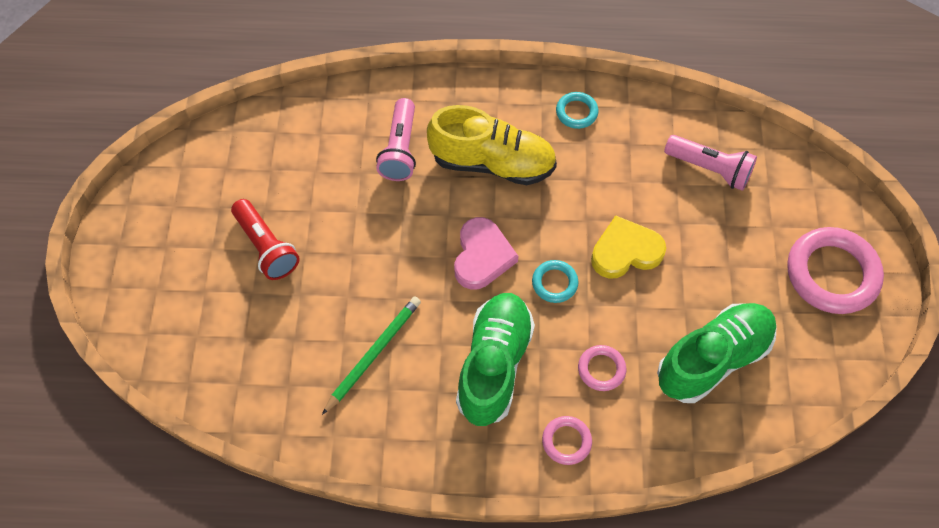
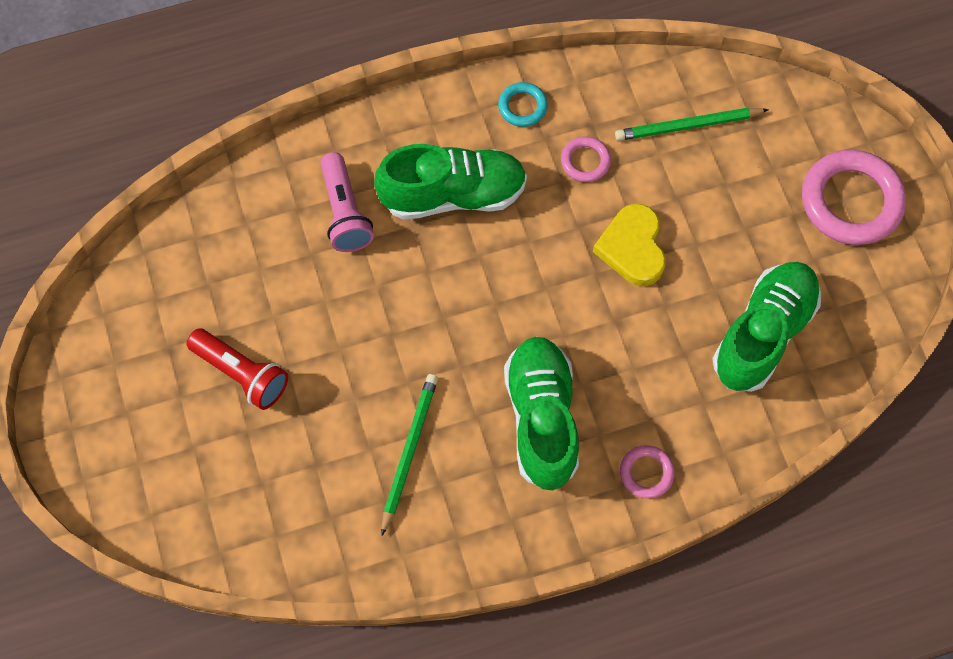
camera: 20 degrees left, 5 degrees up
yellow shoe [427,105,557,185] -> green shoe [374,144,527,220]
pink heart [454,217,519,290] -> none
turquoise ring [532,260,578,303] -> none
pink ring [578,345,626,391] -> pink ring moved to [561,136,611,182]
yellow heart [591,215,666,279] -> yellow heart turned 60 degrees counterclockwise [593,203,666,286]
pink flashlight [664,135,757,191] -> green pencil [615,108,769,141]

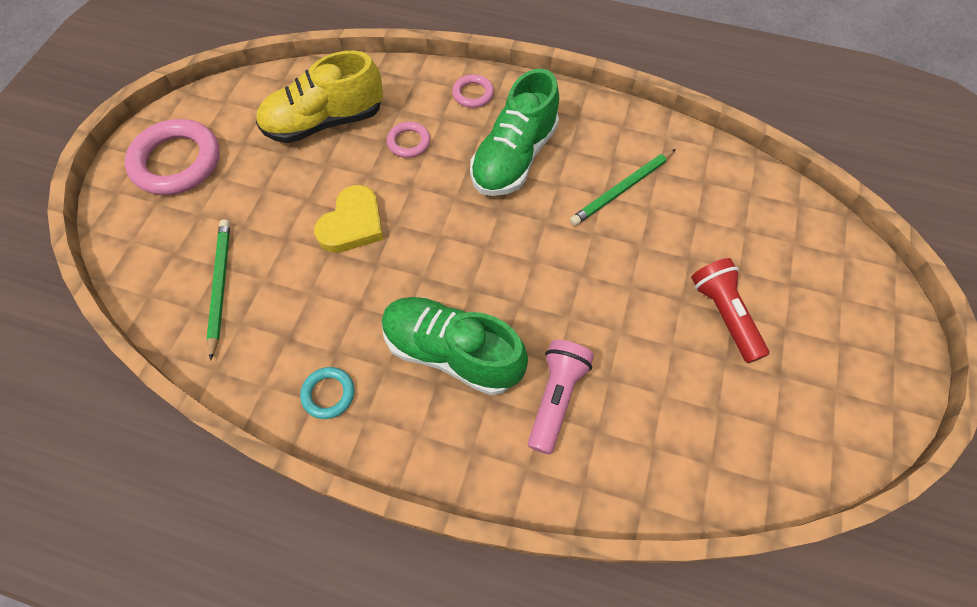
camera: 145 degrees left, 5 degrees down
pink ring [561,136,611,182] -> pink ring moved to [387,122,430,158]
green pencil [615,108,769,141] -> green pencil turned 120 degrees counterclockwise [206,220,230,361]
green shoe [713,262,821,392] -> yellow shoe [256,51,383,143]

